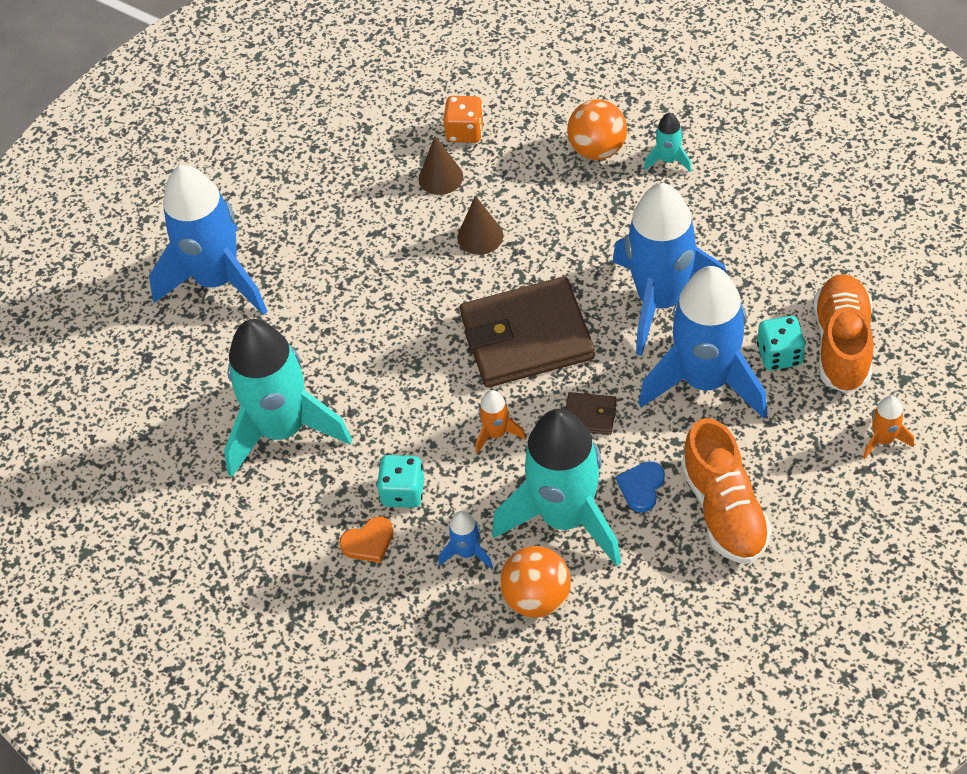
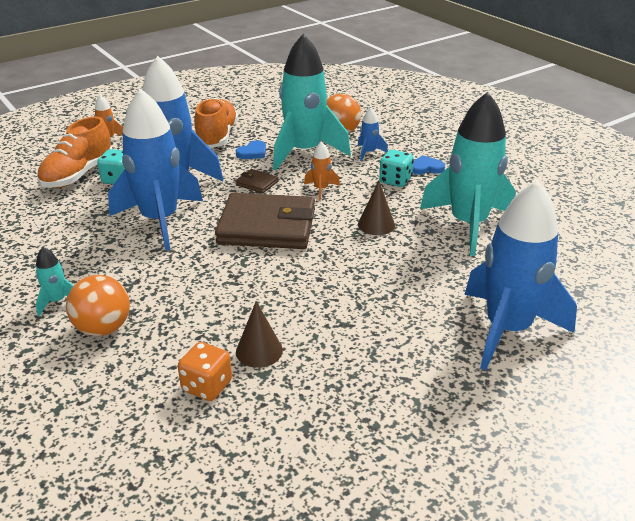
camera: 165 degrees left, 20 degrees down
orange heart [339,516,394,563] -> blue heart [412,155,445,175]
brown cone [458,195,503,255] -> brown cone moved to [358,181,395,235]

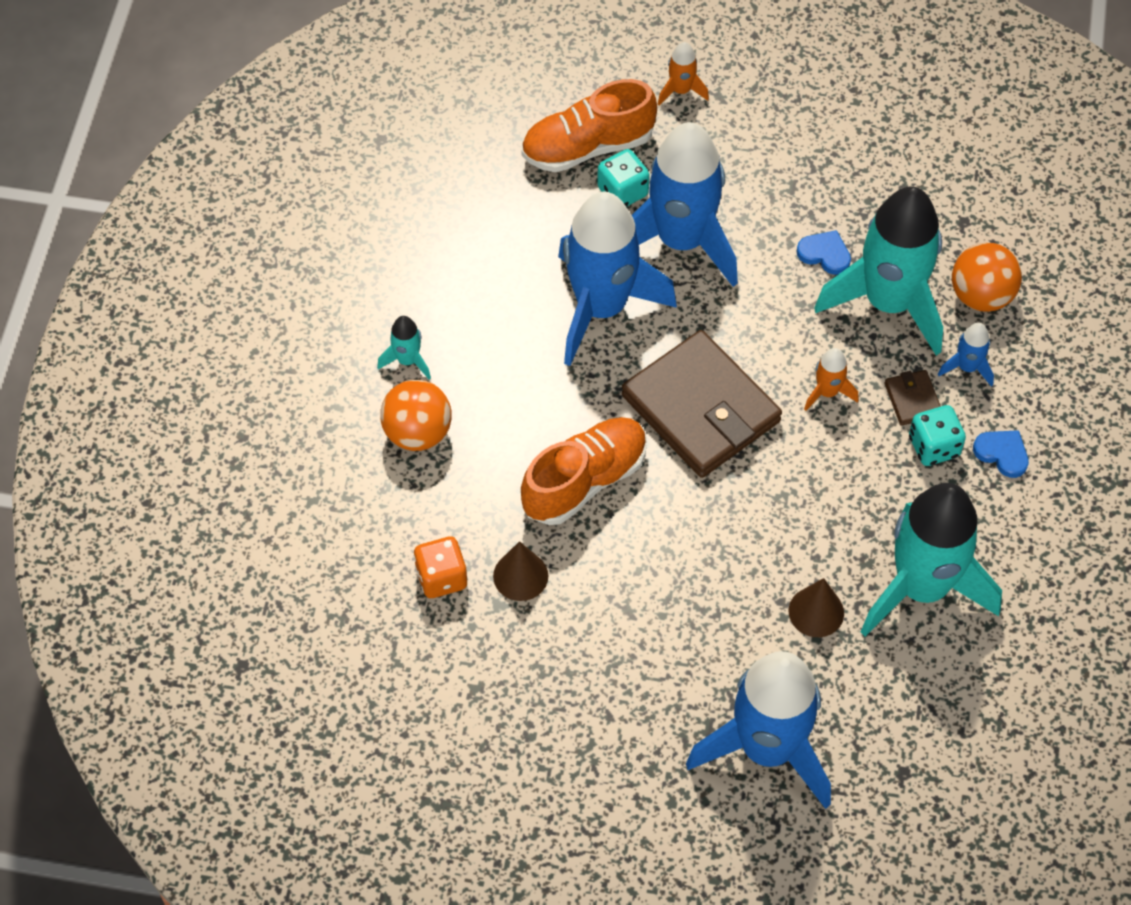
camera: 45 degrees right, 25 degrees up
orange shoe [194,98,238,148] -> orange shoe moved to [521,417,647,525]
brown wallet [235,169,278,193] -> brown wallet moved to [885,370,941,426]
blue heart [236,140,266,159] -> blue heart turned 150 degrees counterclockwise [797,230,851,275]
brown cone [358,181,395,235] -> brown cone moved to [789,578,844,637]

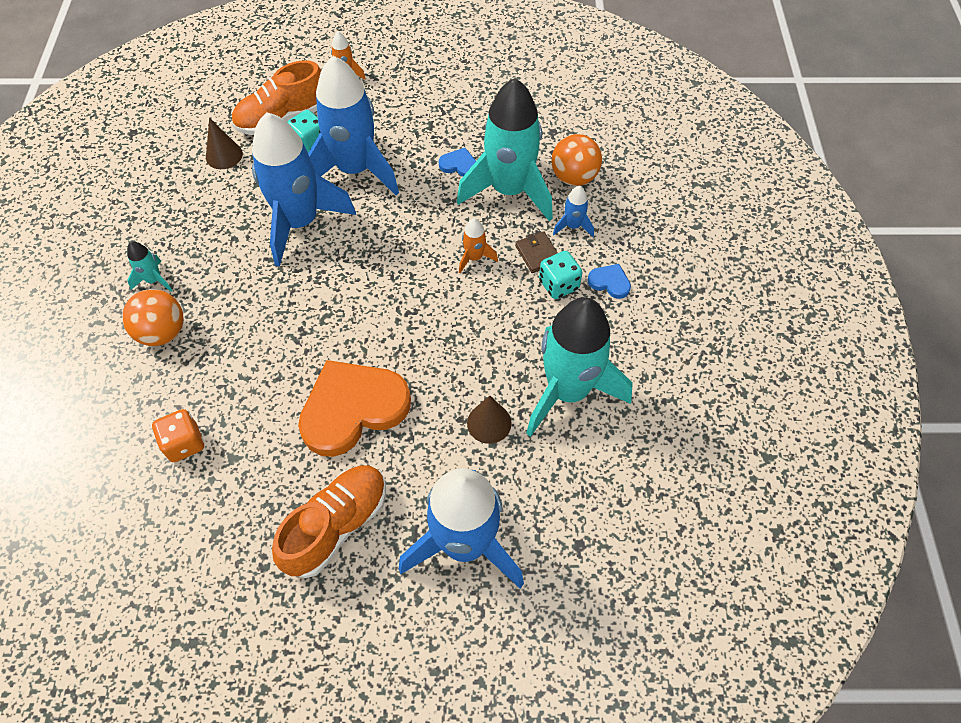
camera: 10 degrees left, 0 degrees up
brown cone [493,541,548,601] -> brown cone moved to [206,118,243,169]
orange shoe [521,417,647,525] -> orange shoe moved to [272,465,386,578]
brown wallet [622,330,782,478] -> none
none -> orange heart [298,360,411,457]

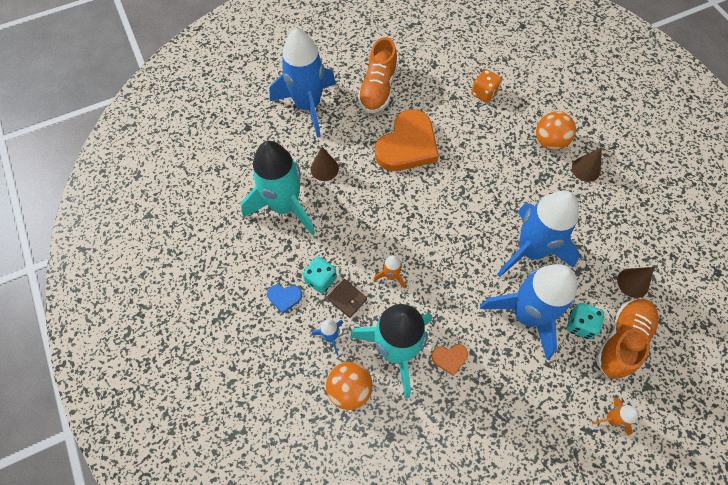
camera: 155 degrees right, 5 degrees up
turquoise rocket [127,242,173,292] -> brown cone [572,147,602,182]
blue heart [439,148,476,177] -> orange heart [431,344,468,376]

